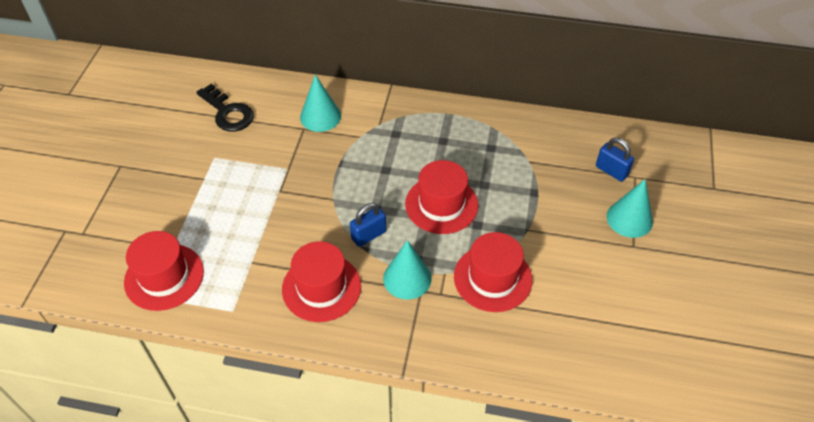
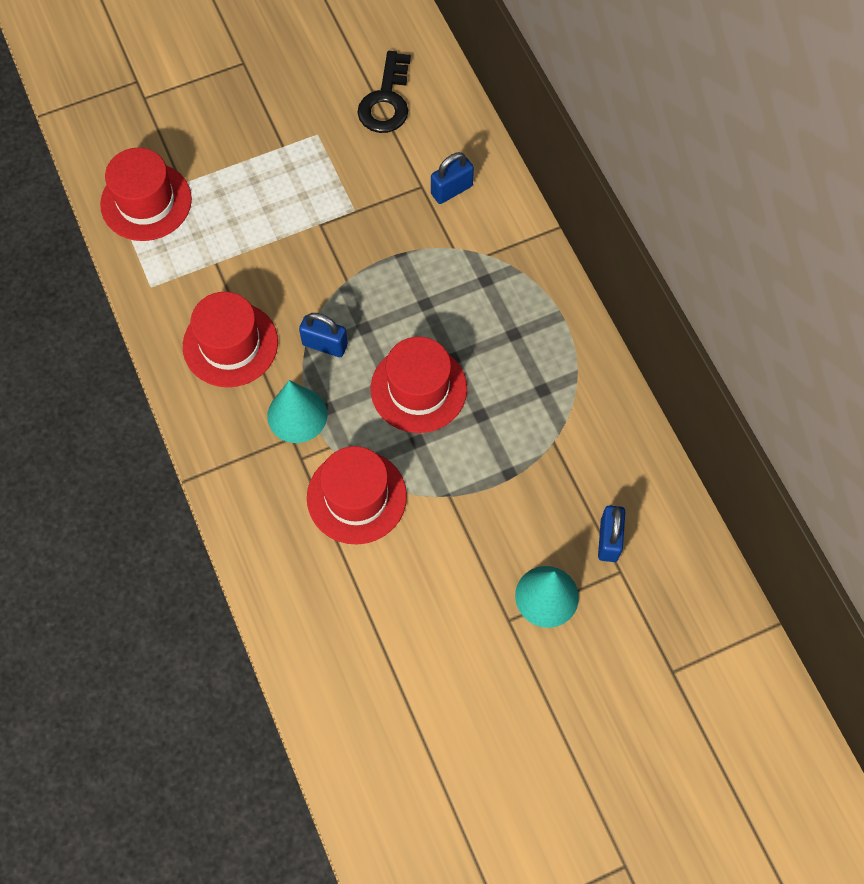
camera: 55 degrees right, 15 degrees up
turquoise cone [300,75,341,132] -> blue padlock [431,152,474,204]

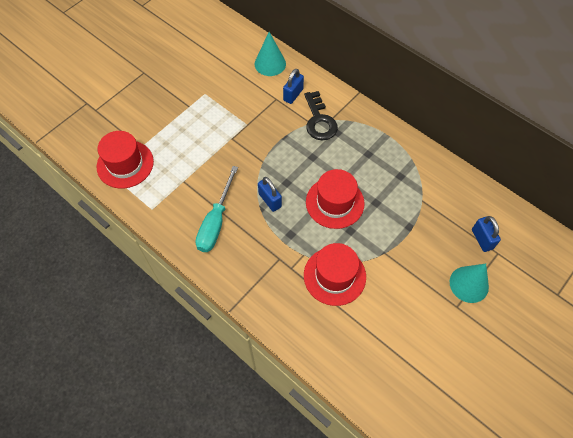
camera: 25 degrees left, 5 degrees down
red hat [183,292,278,387] -> turquoise screwdriver [195,166,238,252]
turquoise cone [267,380,327,443] -> turquoise cone moved to [255,32,286,76]
blue padlock [299,313,348,357] -> blue padlock turned 60 degrees clockwise [258,177,282,212]
black key [357,51,411,133] -> black key moved to [304,91,338,140]

